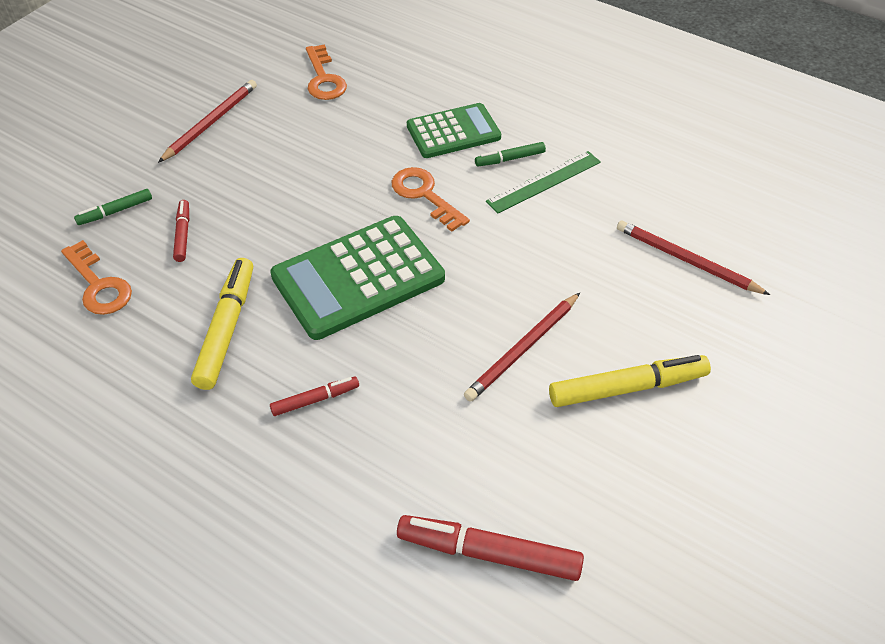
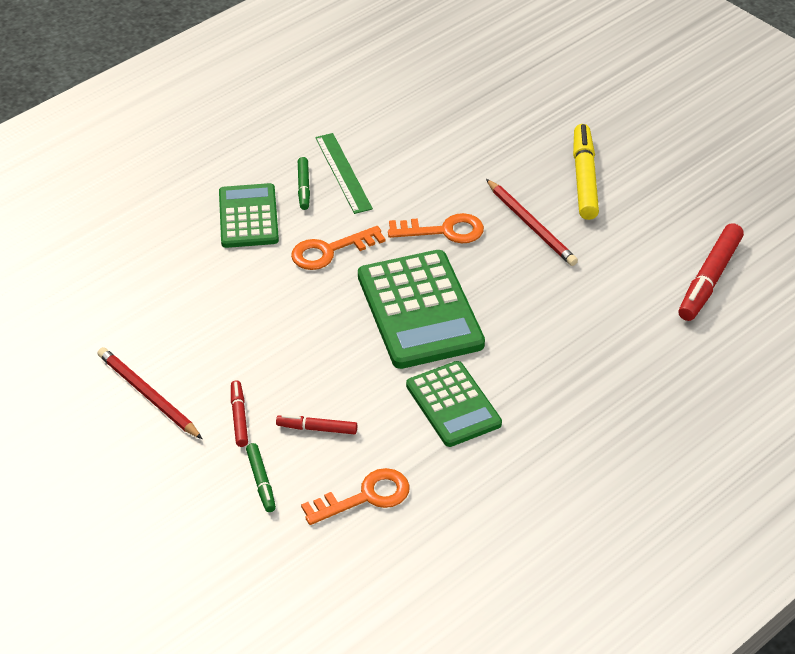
camera: 75 degrees left, 5 degrees down
yellow marker [191,258,253,390] -> green calculator [406,361,502,447]
red marker [270,376,359,416] -> red marker moved to [231,380,248,447]
orange key [306,44,347,100] -> orange key moved to [388,213,484,243]
red pencil [617,220,770,295] -> none

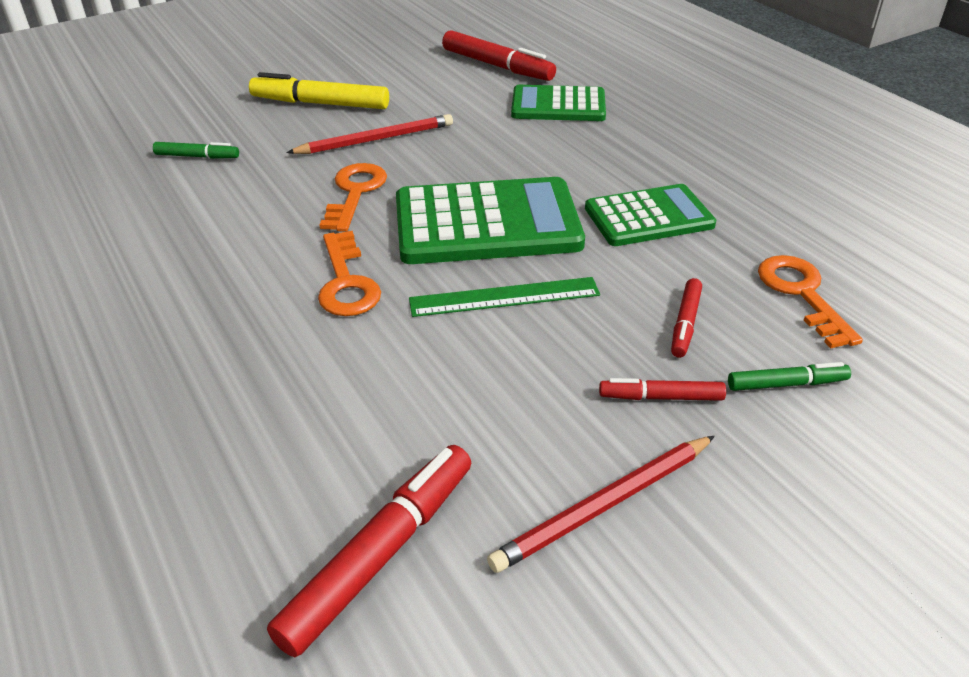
camera: 80 degrees left, 5 degrees down
green calculator [219,183,279,248] -> green calculator moved to [511,85,606,121]
green marker [298,157,310,210] -> green marker moved to [153,142,239,159]
green ruler [315,133,373,214] -> green ruler moved to [409,277,600,317]
none -> red marker [267,445,471,657]

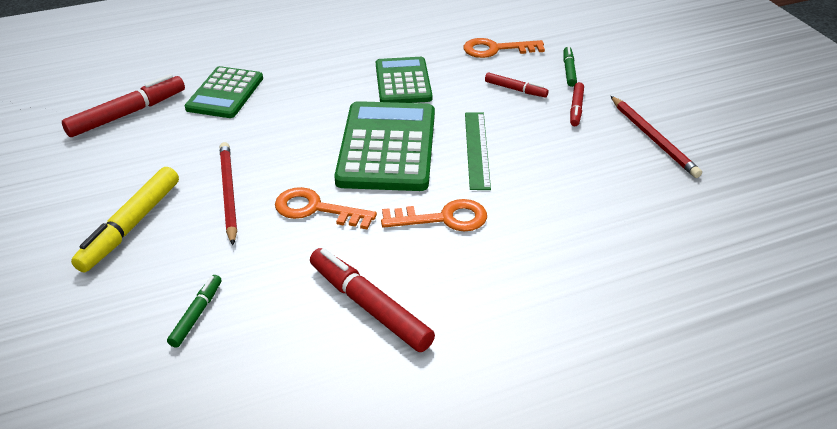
camera: 80 degrees left, 0 degrees up
red marker [267,445,471,657] -> red marker moved to [310,248,435,352]

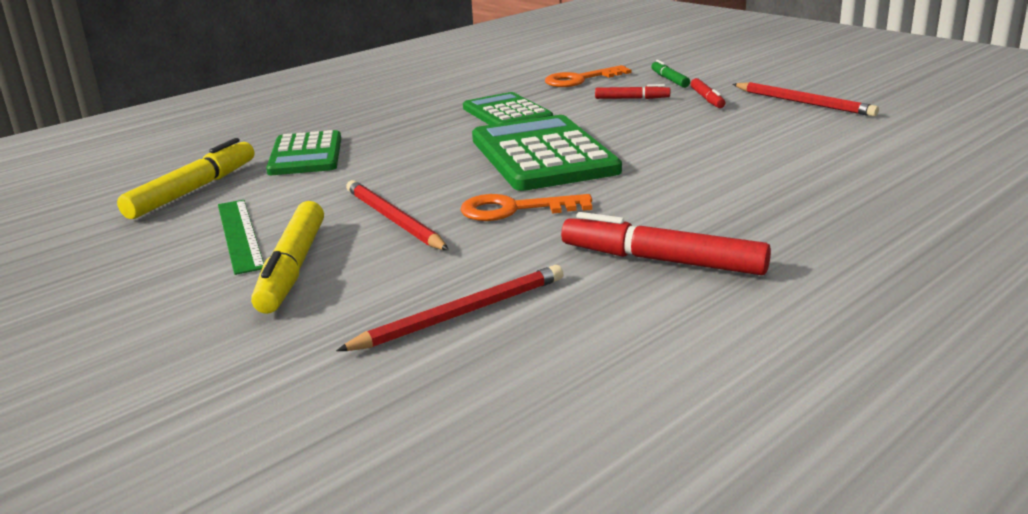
camera: 20 degrees left, 15 degrees down
red marker [62,74,185,137] -> yellow marker [117,138,254,219]
green marker [167,275,222,348] -> red pencil [336,265,563,351]
orange key [381,199,487,232] -> none
green ruler [465,113,491,190] -> green ruler moved to [218,200,264,275]

